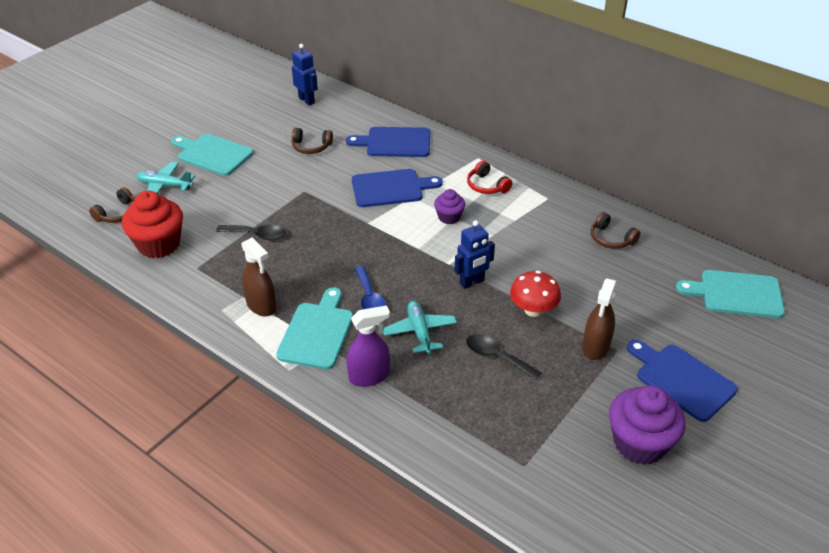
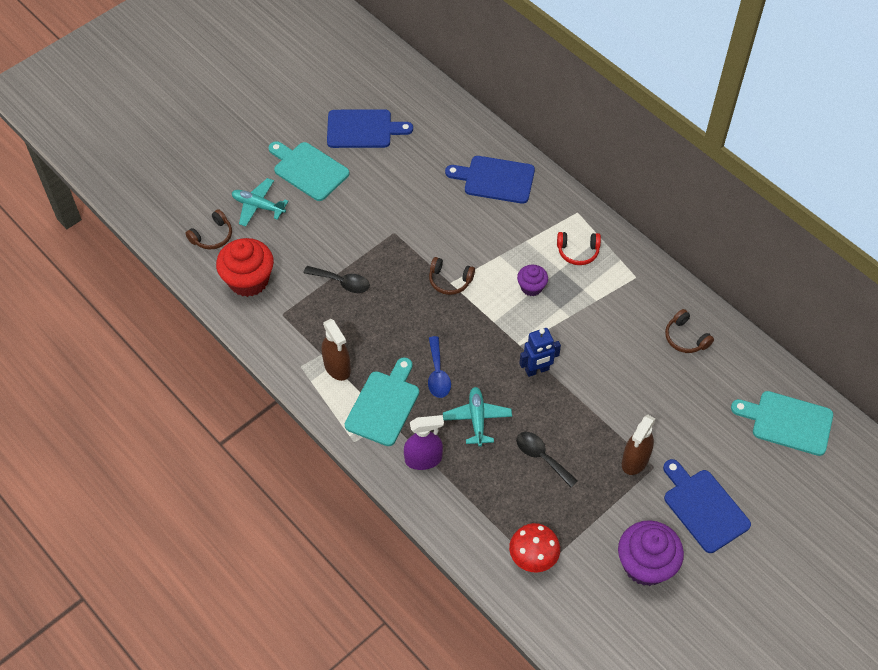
camera: 10 degrees right, 15 degrees up
brown headphones [291,128,333,154] -> brown headphones moved to [429,257,475,295]
blue robot [292,44,318,105] -> none
blue cutting board [352,169,443,207] -> blue cutting board moved to [327,109,413,148]
red headphones [467,161,513,194] -> red headphones turned 60 degrees counterclockwise [557,232,601,265]
red mushroom [510,271,561,317] -> red mushroom moved to [509,523,560,573]

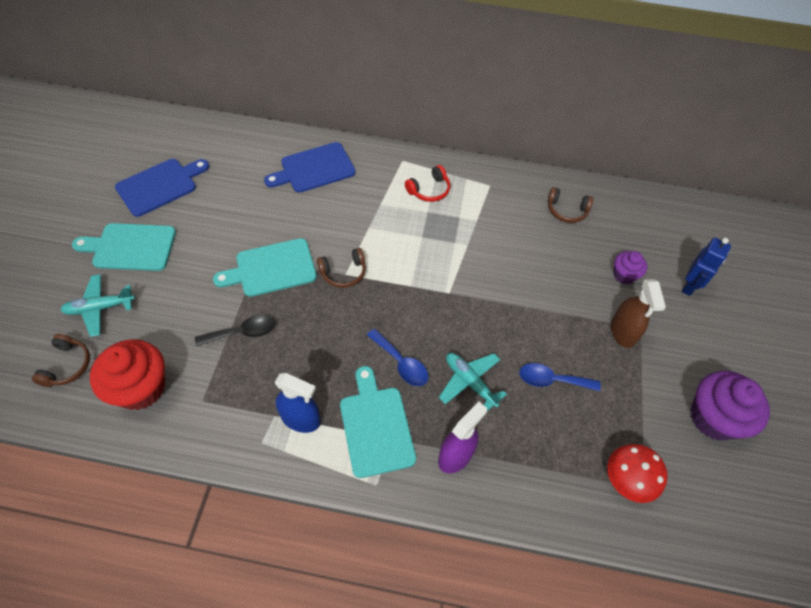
camera: 40 degrees left, 0 degrees up
brown spray bottle [322,319,351,381] -> blue spray bottle [275,373,321,433]
black spoon [516,432,578,487] -> blue spoon [519,363,601,391]
purple cupcake [517,265,548,296] -> purple cupcake moved to [613,251,647,284]
blue robot [519,328,561,377] -> blue robot moved to [682,238,731,296]
blue cutting board [663,459,751,553] -> none
turquoise cutting board [731,391,833,456] -> turquoise cutting board moved to [213,238,317,297]

